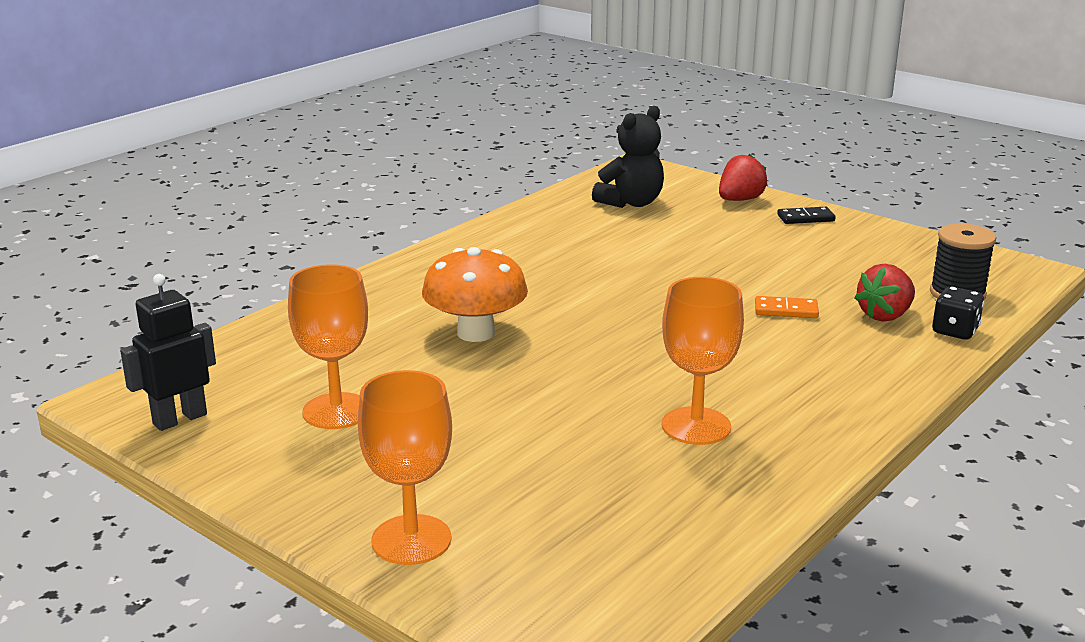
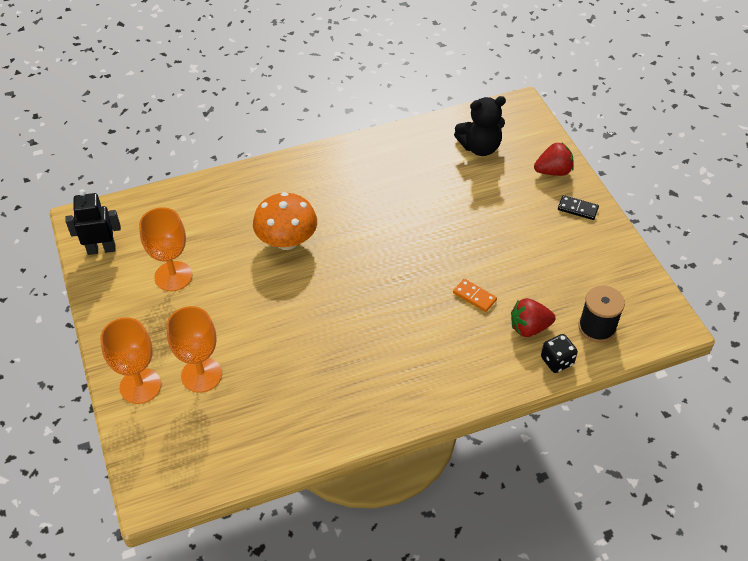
camera: 30 degrees right, 25 degrees up
orange goblet [662,277,744,445] -> orange goblet moved to [167,306,222,393]

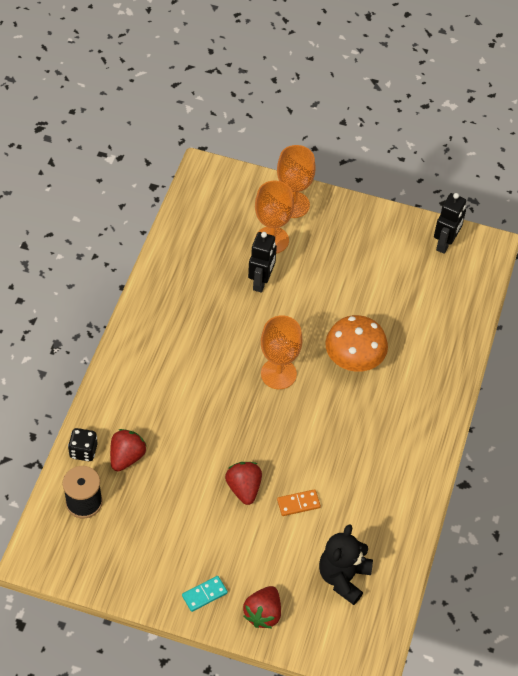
camera: 125 degrees right, 5 degrees up
orange goblet [139,207,192,291] -> orange goblet moved to [261,315,302,389]
orange domino [453,279,497,312] -> orange domino moved to [277,489,321,516]
black domino [558,195,599,220] -> turquoise domino [182,576,228,612]
none -> red strawberry [225,462,262,505]
none -> black robot [248,232,277,293]

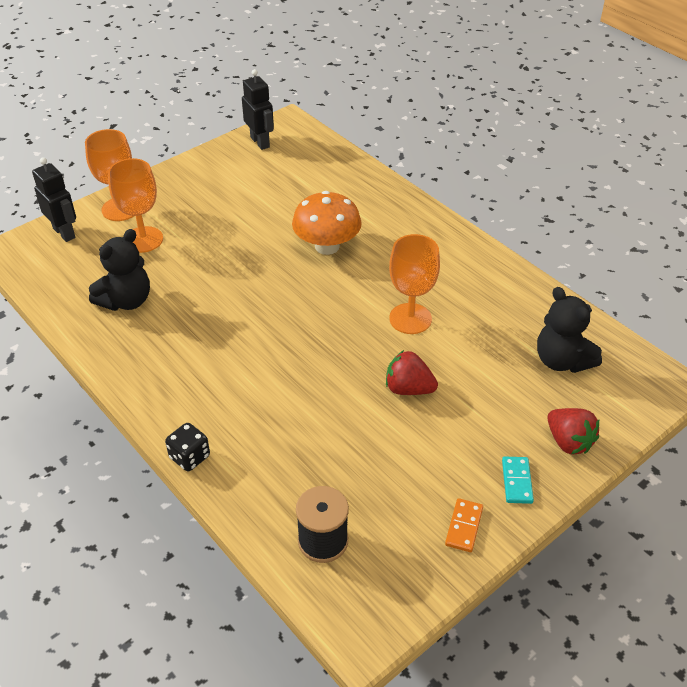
camera: 55 degrees left, 10 degrees down
black dice [68,428,98,461] -> black dice moved to [165,423,210,471]
red strawberry [110,429,146,472] -> none
black robot [248,232,277,293] -> black robot moved to [32,157,76,242]
orange goblet [261,315,302,389] -> orange goblet moved to [389,234,440,334]
orange domino [277,489,321,516] -> orange domino moved to [445,498,483,552]
none -> black teddy bear [89,229,150,311]

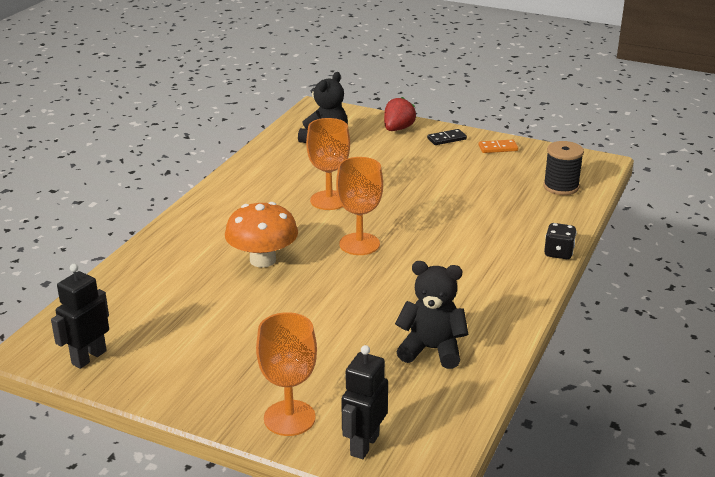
camera: 115 degrees left, 15 degrees down
orange goblet [108,158,163,253] -> orange goblet moved to [336,157,383,255]
red strawberry [386,350,438,395] -> none
turquoise domino [502,456,534,504] -> black domino [427,129,467,145]

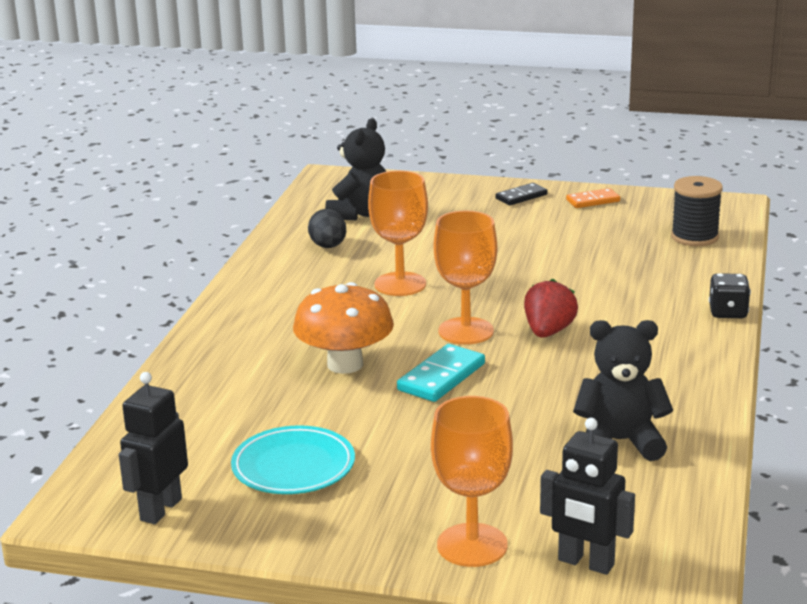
camera: 10 degrees left, 5 degrees down
black robot [341,345,388,459] -> black robot turned 75 degrees counterclockwise [540,418,635,575]
red strawberry [384,97,416,131] -> red strawberry moved to [524,279,578,338]
none -> turquoise plate [231,425,355,494]
none -> black egg [308,209,346,248]
none -> turquoise domino [397,344,485,402]

